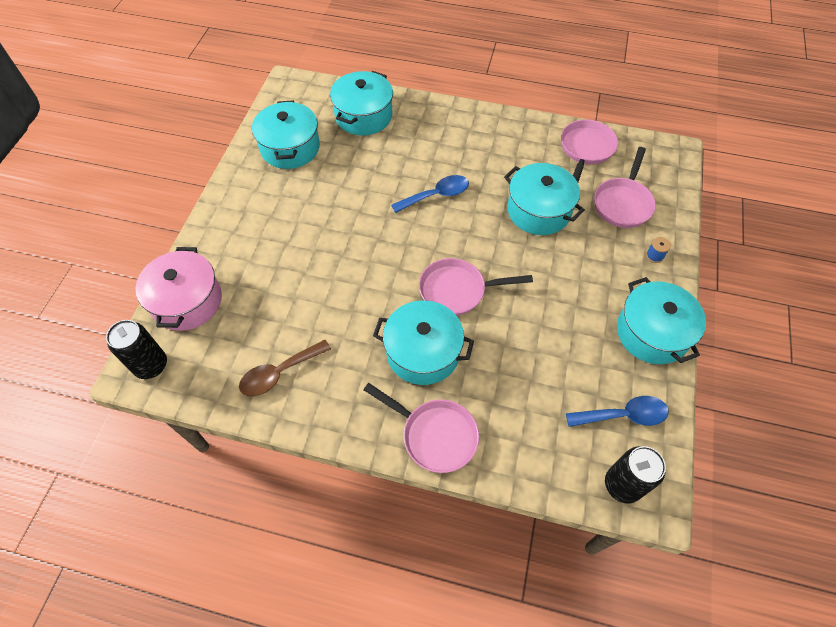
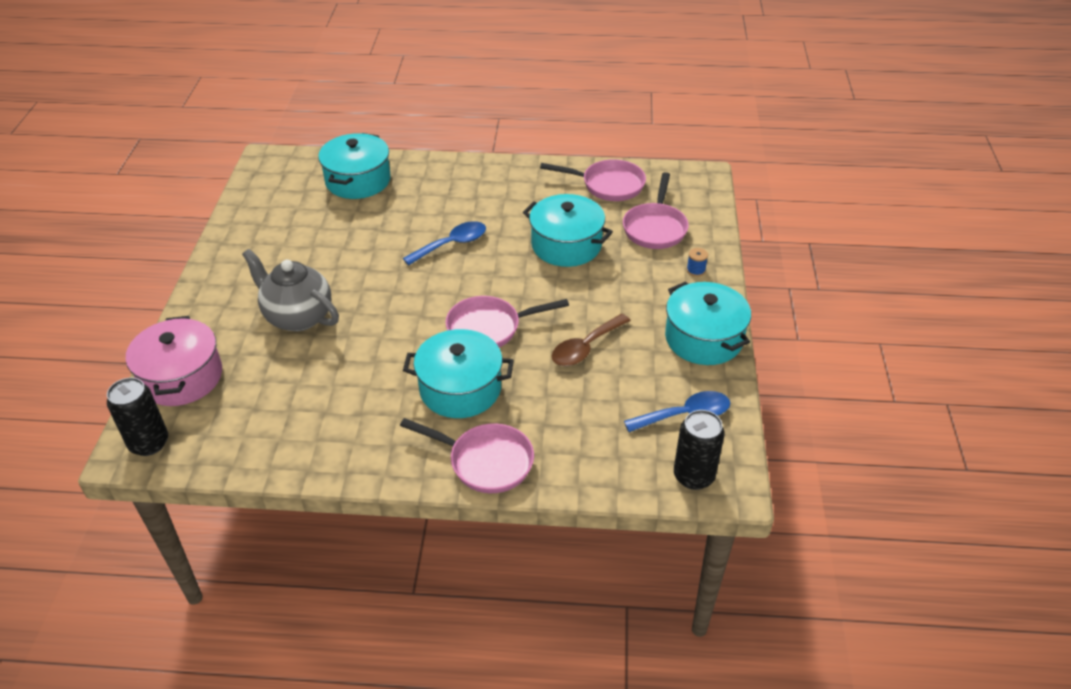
camera: 10 degrees left, 15 degrees down
brown spoon [239,340,331,396] -> brown spoon moved to [552,314,631,366]
turquoise pot [252,100,320,169] -> none
pink pan [561,120,618,182] -> pink pan turned 90 degrees clockwise [540,159,646,201]
none -> grey teapot [242,249,339,331]

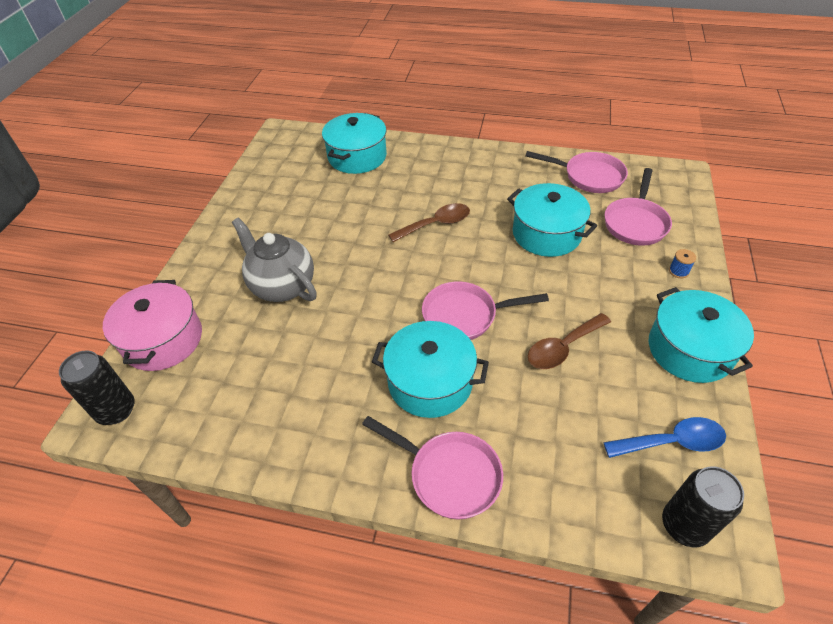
camera: 10 degrees right, 5 degrees up
blue spoon [403,221,486,265] -> brown spoon [388,203,470,242]

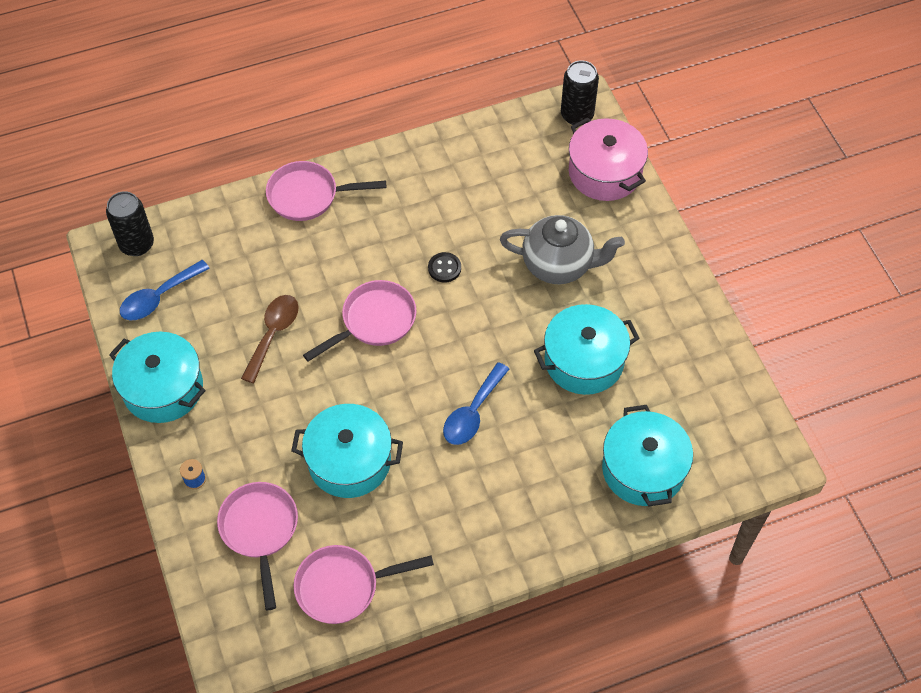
camera: 145 degrees right, 10 degrees up
turquoise pot [372,321,489,418] -> turquoise pot moved to [534,304,639,395]
brown spoon [388,203,470,242] -> blue spoon [443,362,509,445]
none -> black button [428,252,461,283]

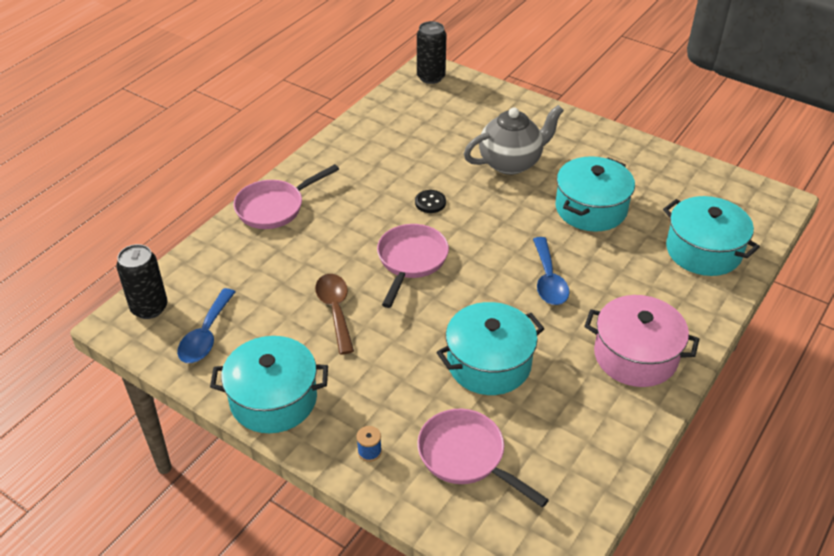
camera: 35 degrees left, 15 degrees down
pink pan [294,545,434,624] -> none
pink pot [569,117,648,201] -> pink pot moved to [584,295,699,387]

